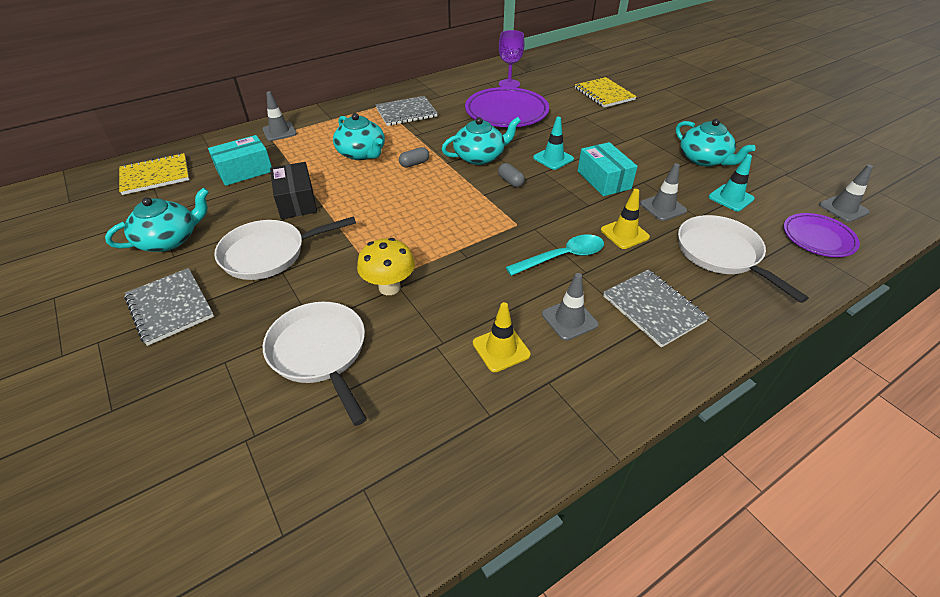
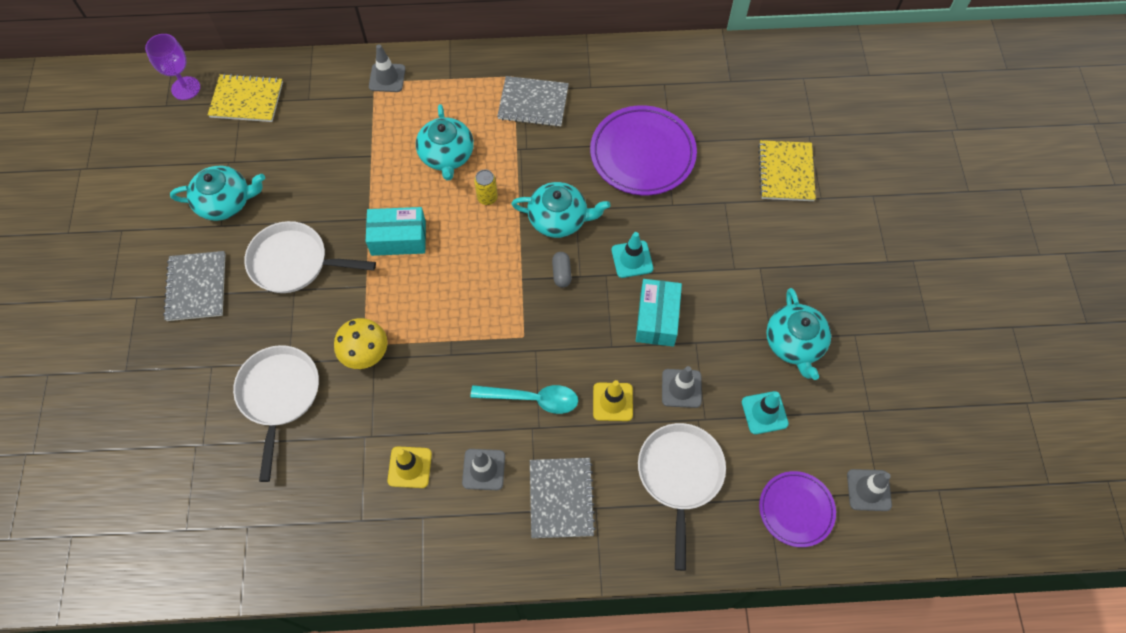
camera: 30 degrees right, 20 degrees up
turquoise box [208,135,272,186] -> turquoise box moved to [366,207,426,256]
black box [270,162,317,219] -> none
grey capsule [399,147,429,168] -> yellow can [474,170,498,205]
purple goblet [499,30,525,88] -> purple goblet moved to [145,34,200,100]

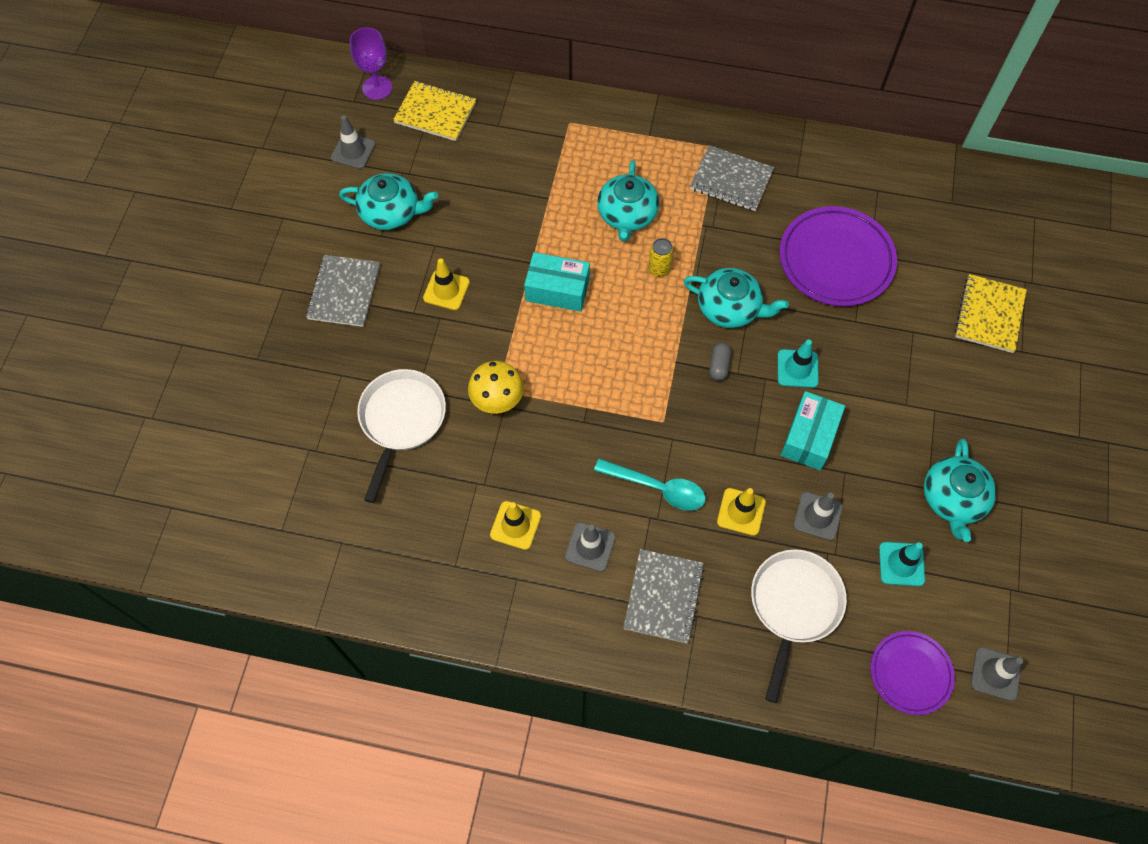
camera: 15 degrees right, 0 degrees up
white pan [244,221,376,293] -> yellow traffic cone [423,258,470,310]
grey traffic cone [369,44,405,92] -> grey traffic cone moved to [331,115,376,169]

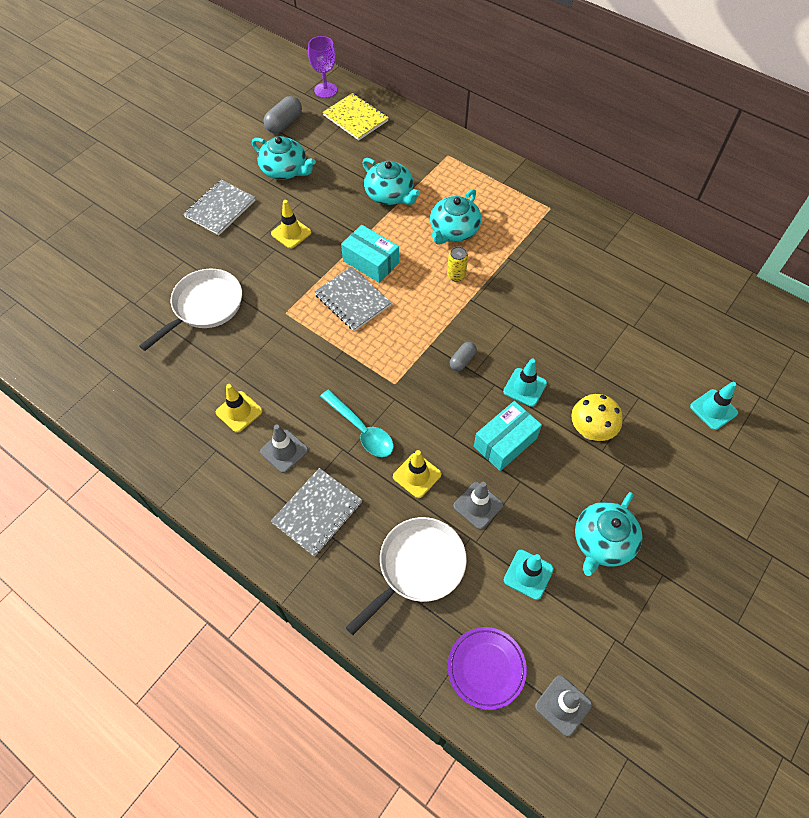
camera: 25 degrees right, 5 degrees down
grey traffic cone [331,115,376,169] -> grey capsule [263,96,302,133]
yellow mushroom [468,361,524,414] -> yellow mushroom moved to [571,394,623,441]
turquoise teapot [684,268,789,328] -> turquoise teapot moved to [363,158,420,205]
grey notebook [690,145,774,211] -> grey notebook moved to [314,266,392,331]
purple plate [780,206,897,306] -> none
yellow notebook [955,274,1027,353] -> turquoise traffic cone [690,382,738,430]

